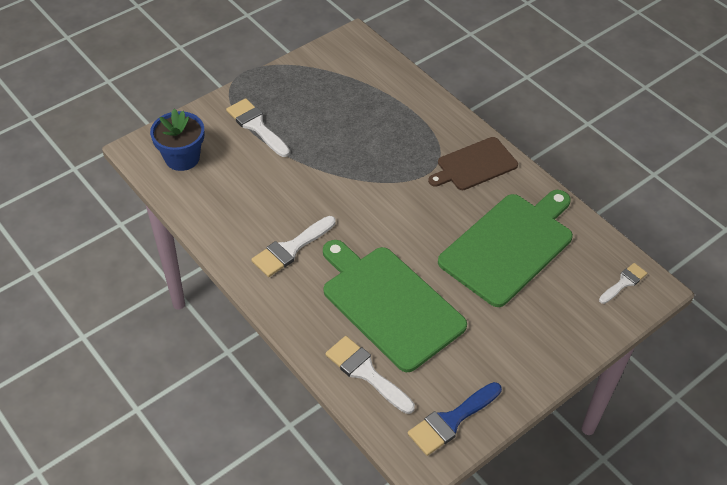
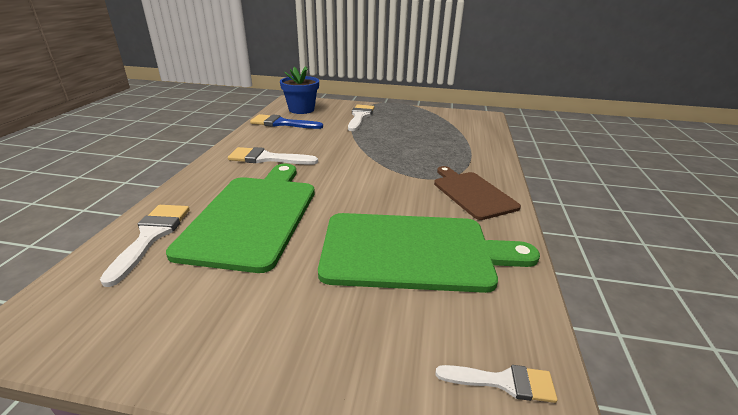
camera: 50 degrees right, 20 degrees down
blue brush [408,382,502,456] -> blue brush moved to [250,114,323,129]
brown cutting board [428,137,518,190] -> brown cutting board turned 45 degrees clockwise [434,166,521,220]

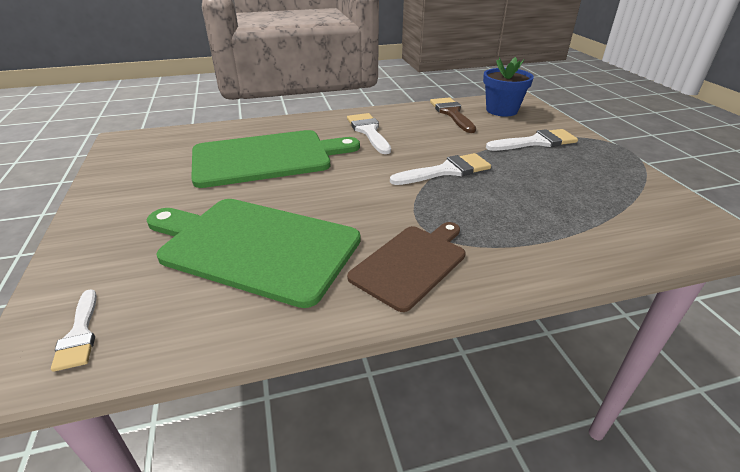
camera: 65 degrees right, 5 degrees up
white brush [100,205,190,287] -> white brush moved to [390,153,491,185]
blue brush [250,114,323,129] -> brown brush [430,97,476,133]
green cutting board [318,213,540,293] -> green cutting board turned 135 degrees clockwise [147,199,361,308]

